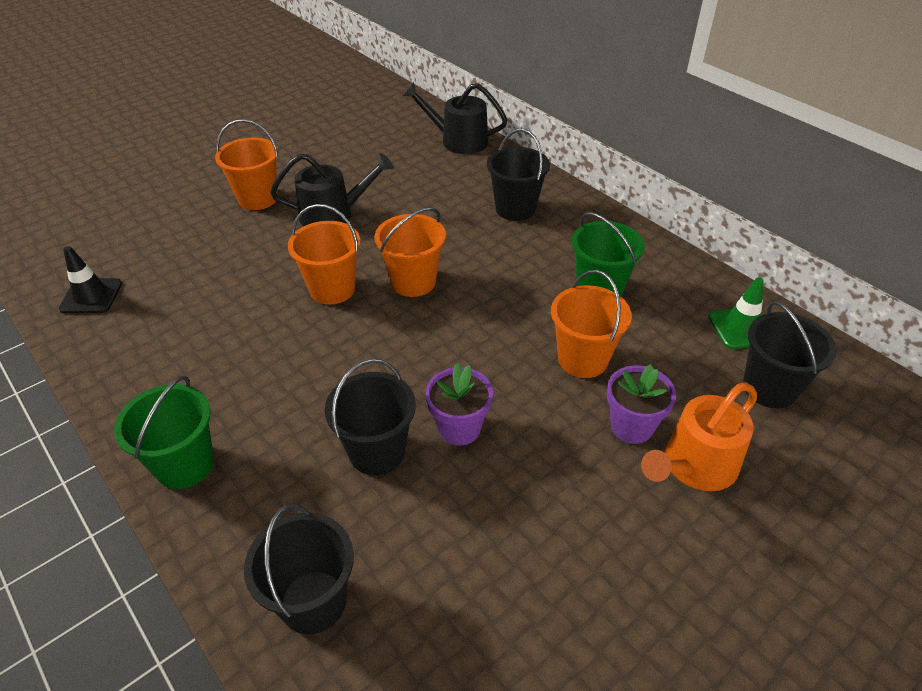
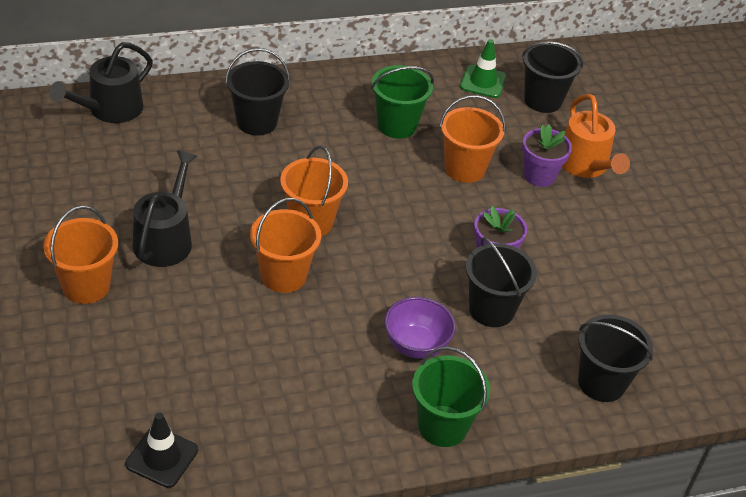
camera: 70 degrees left, 0 degrees up
none -> purple bowl [384,297,456,359]

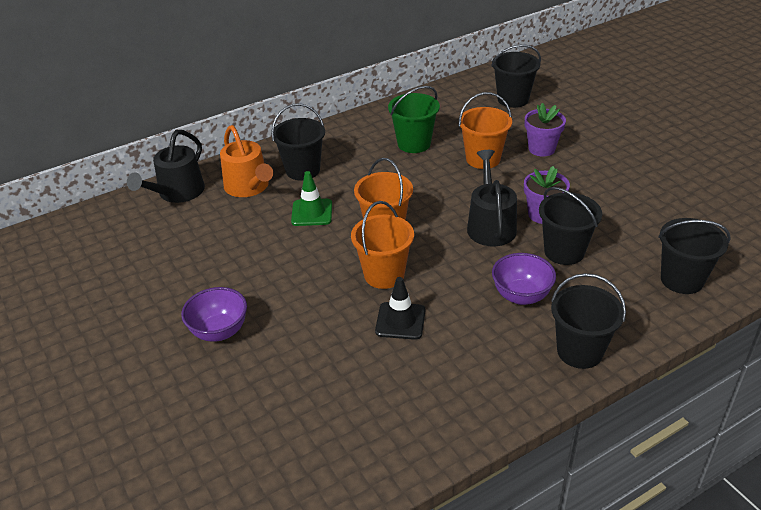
camera: 10 degrees left, 5 degrees down
orange bucket [43,206,118,304] -> purple bowl [181,287,247,342]
black traffic cone [125,413,198,488] -> black traffic cone moved to [375,277,425,340]
black watering can [133,150,198,267] -> black watering can moved to [467,150,517,246]
green bucket [412,346,490,447] -> black bucket [551,273,626,369]
green traffic cone [460,39,506,98] -> green traffic cone moved to [291,171,332,226]
orange watering can [562,94,630,178] -> orange watering can moved to [220,125,273,197]

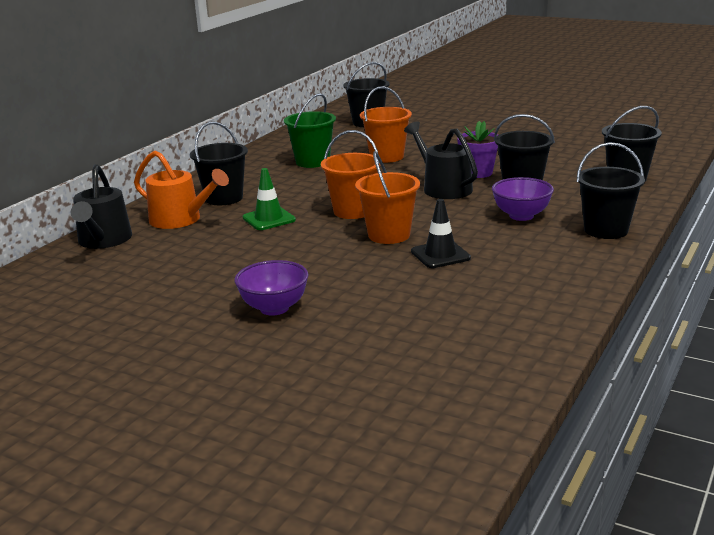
camera: 30 degrees left, 15 degrees down
purple flower pot [525,103,566,157] -> none

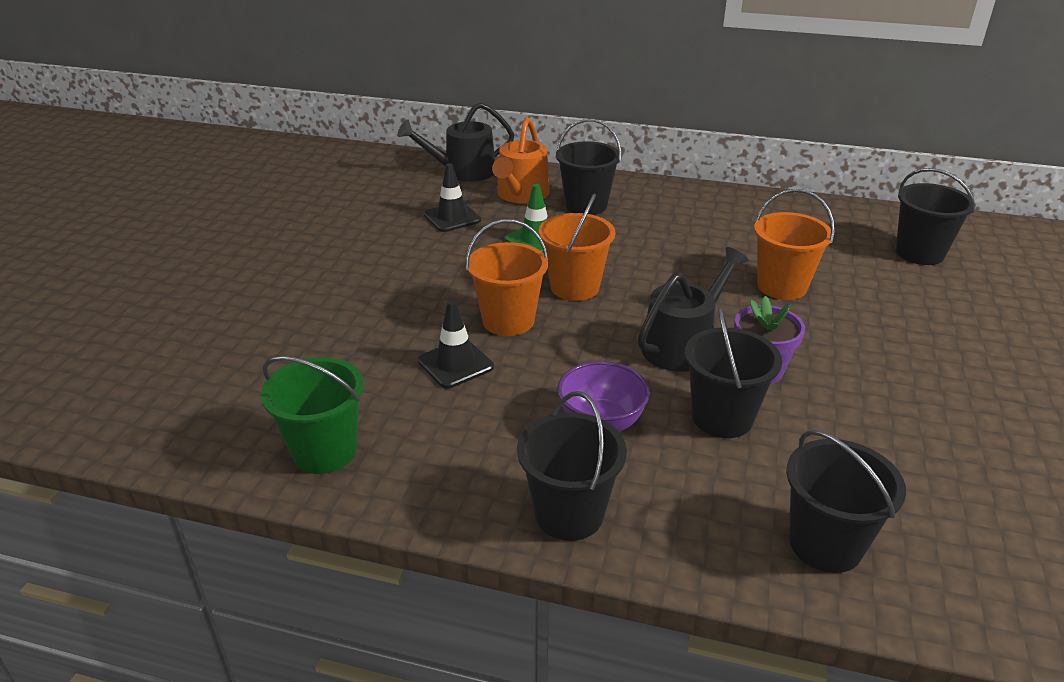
camera: 75 degrees right, 10 degrees up
purple bowl [234,260,308,316] -> none
green bucket [284,93,336,168] -> green bucket moved to [261,356,364,474]
none -> black traffic cone [424,163,481,232]

